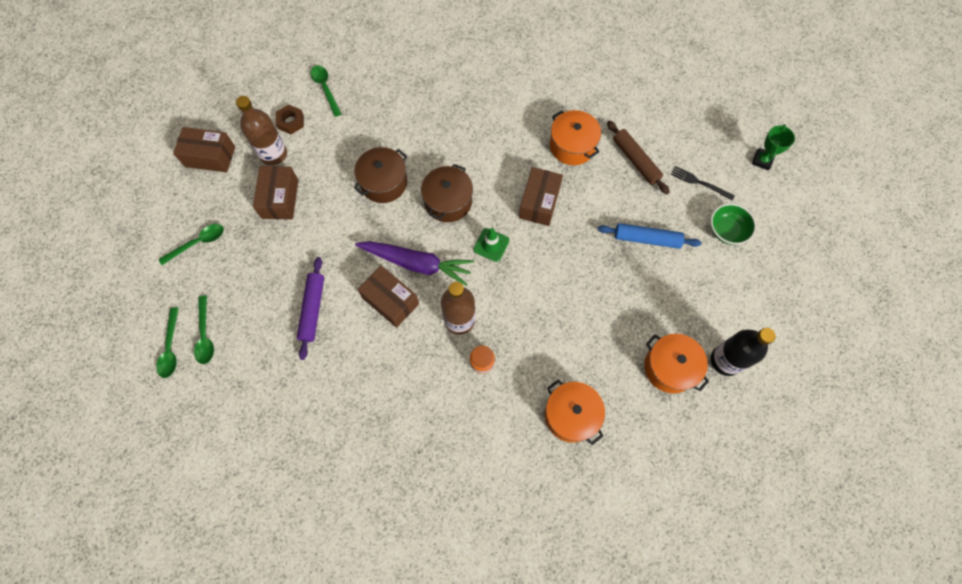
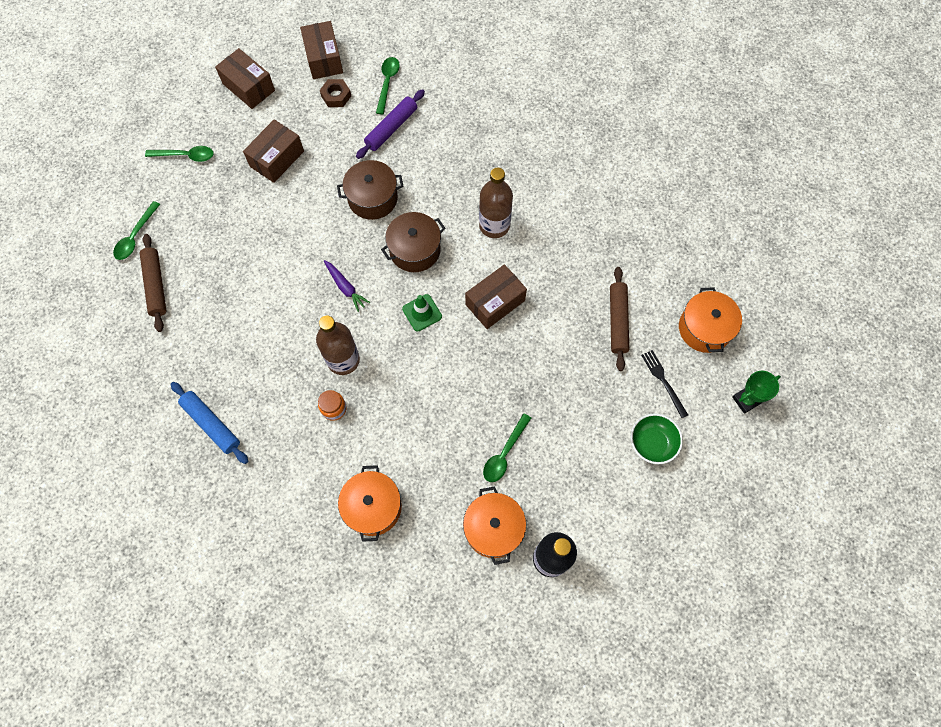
camera: 35 degrees right, 0 degrees up
green spoon [156,307,179,378] -> green spoon moved to [483,413,531,482]
brown bottle [236,96,287,166] -> brown bottle moved to [479,167,513,238]
purple rolling pin [297,257,324,360] -> purple rolling pin moved to [356,89,425,159]
purple carrot [355,241,474,286] -> purple carrot [324,260,370,312], size x0.53
brown box [357,266,419,328] -> brown box moved to [300,21,343,79]
orange pot [550,110,601,165] -> orange pot moved to [679,288,742,353]
blue rolling pin [598,223,701,249] -> blue rolling pin moved to [171,382,248,464]
none -> brown rolling pin [140,234,166,332]

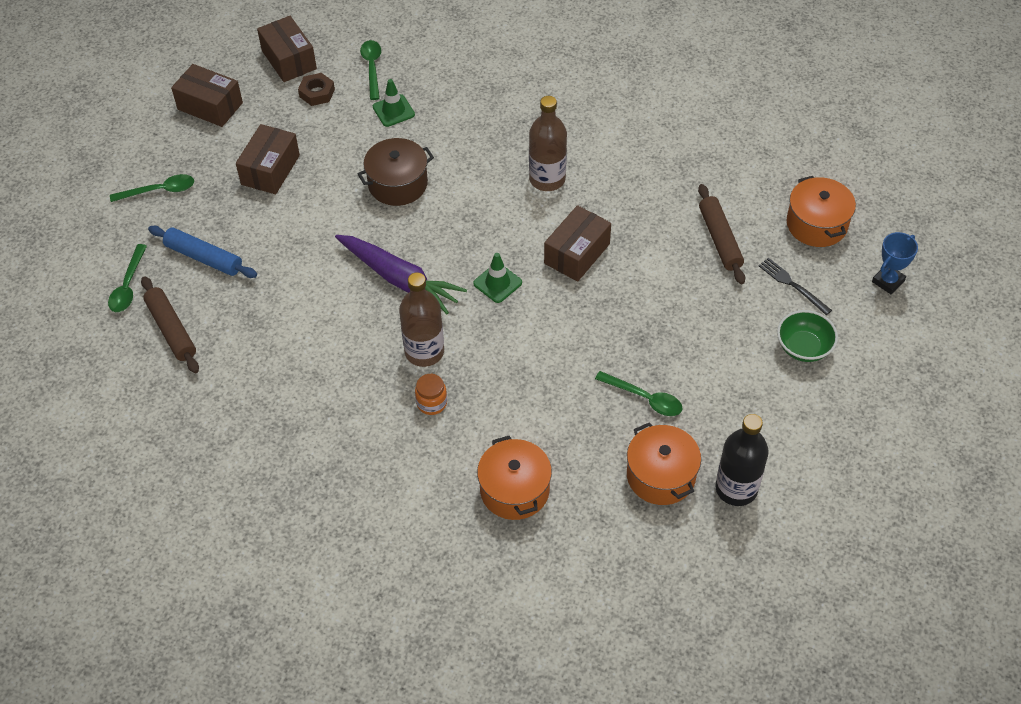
camera: 15 degrees left, 15 degrees down
blue rolling pin [171,382,248,464] -> blue rolling pin moved to [148,226,257,278]
purple carrot [324,260,370,312] -> purple carrot [335,235,467,314], size x1.89
purple rolling pin [356,89,425,159] -> green traffic cone [373,79,415,127]
brown pot [381,212,445,272] -> none
green spoon [483,413,531,482] -> green spoon turned 75 degrees counterclockwise [595,371,683,416]
green trophy [732,371,781,414] -> blue trophy [872,232,918,294]

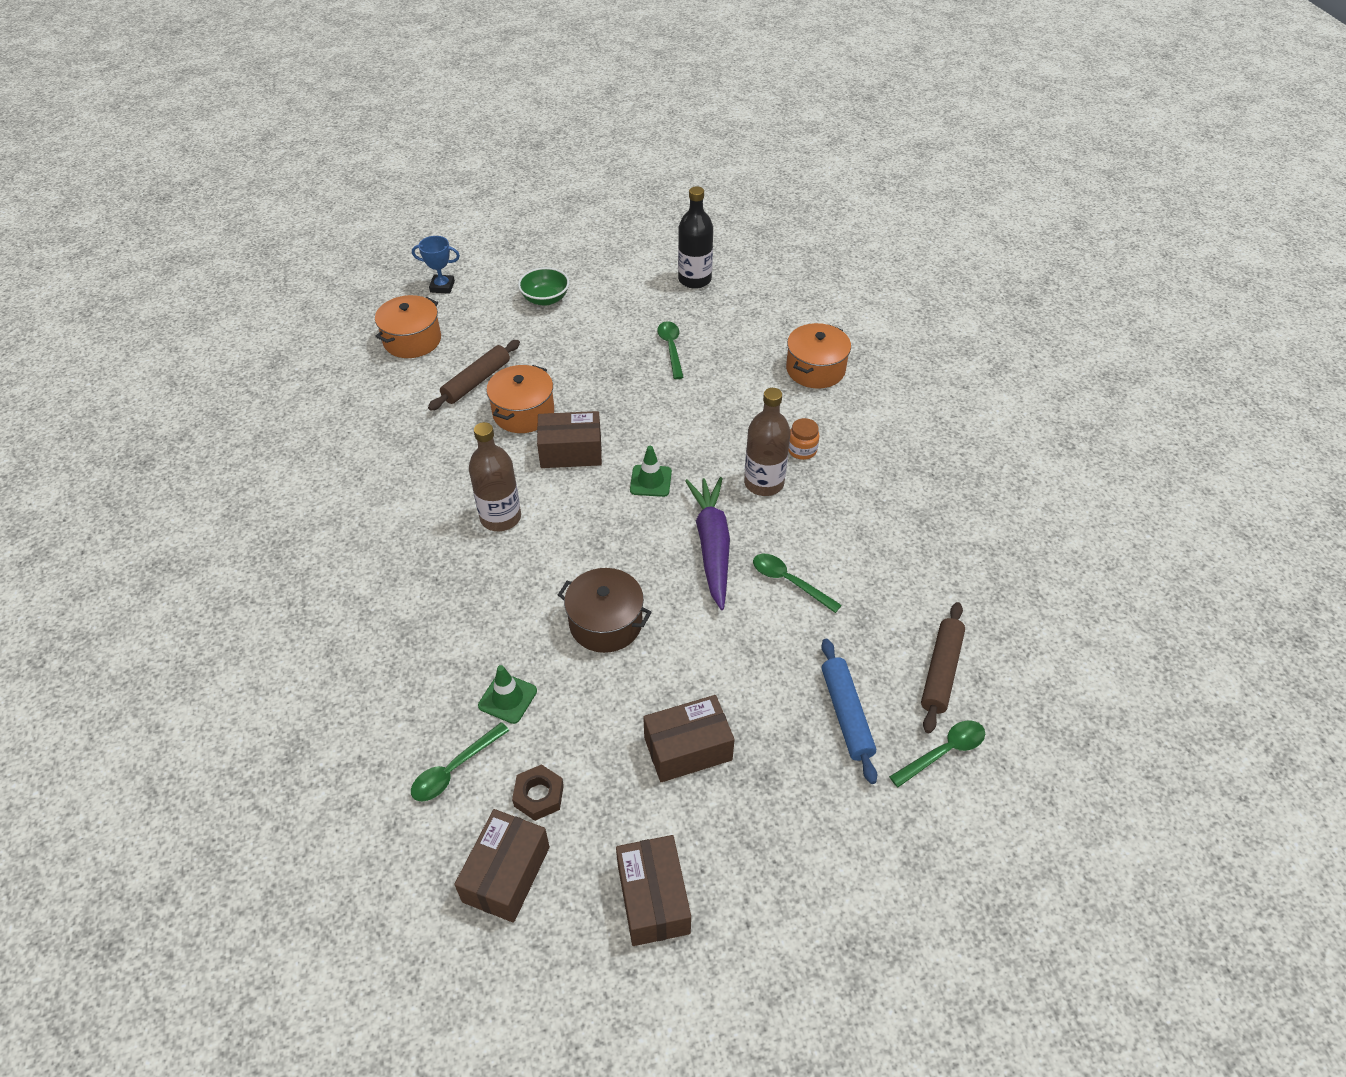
camera: 130 degrees left, 5 degrees down
green spoon [110,174,194,202] -> green spoon moved to [753,554,842,613]
orange pot [627,422,701,505] -> orange pot moved to [486,365,554,433]
black fork [759,258,832,315] -> none

